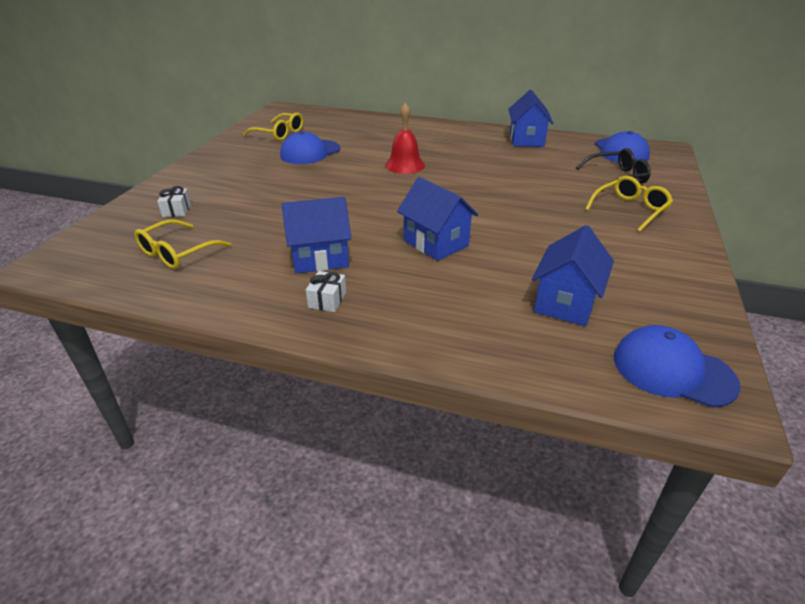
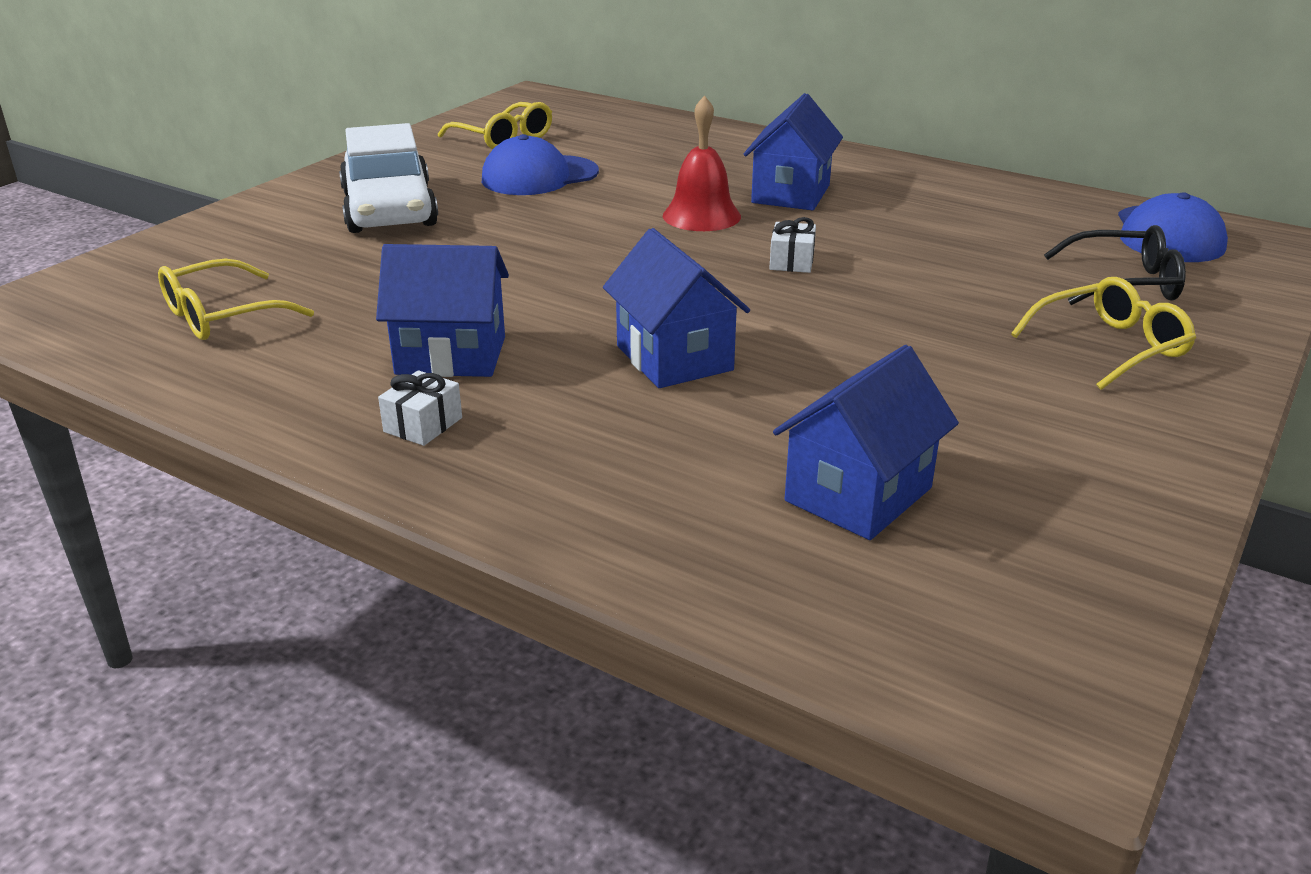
camera: 15 degrees right, 5 degrees down
white gift [157,186,191,217] -> white gift moved to [769,217,816,273]
blue house [508,90,553,147] -> blue house moved to [744,93,843,211]
blue cap [614,325,741,408] -> none
none -> white car [339,123,438,233]

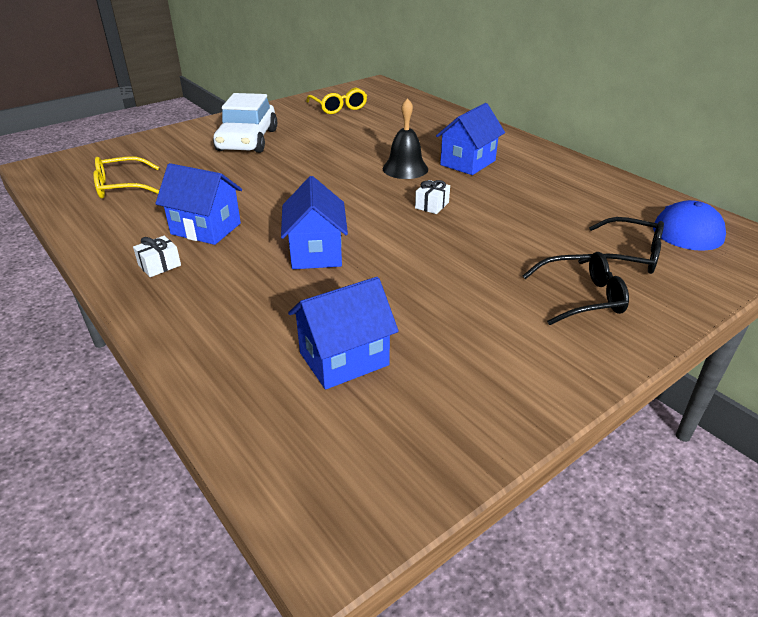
camera: 20 degrees right, 5 degrees up
blue cap [482,134,599,195] -> none
red bell [663,95,741,231] -> black bell [383,98,428,179]
yellow glasses [1011,277,1196,390] -> black glasses [522,252,629,325]

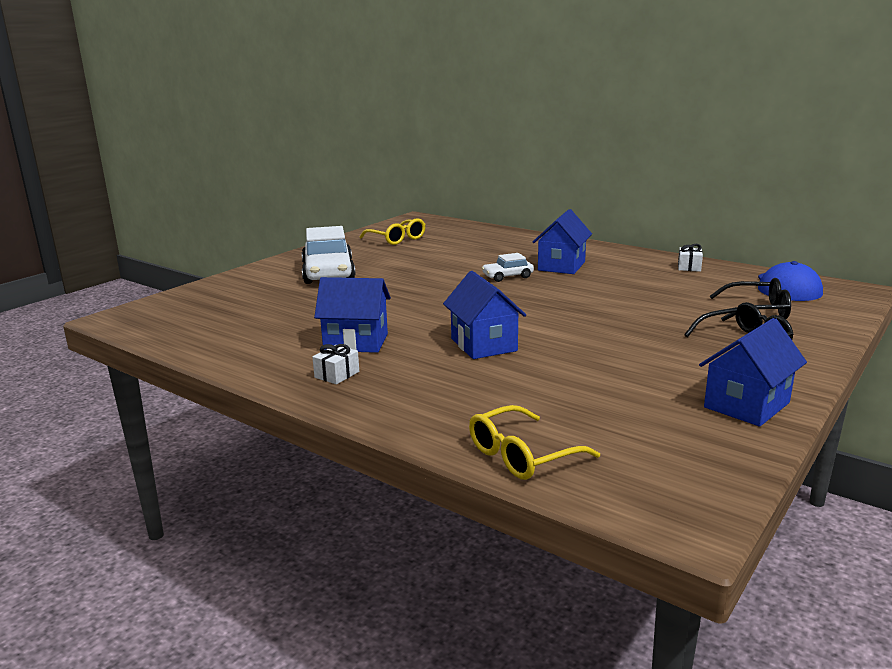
camera: 15 degrees left, 15 degrees down
yellow glasses [94,156,159,199] -> yellow glasses moved to [469,405,600,480]
blue house [288,277,399,389] -> blue house moved to [699,318,807,427]
black bell [383,98,428,179] -> white car [482,253,534,282]
white gift [415,180,450,214] -> white gift moved to [678,244,703,272]

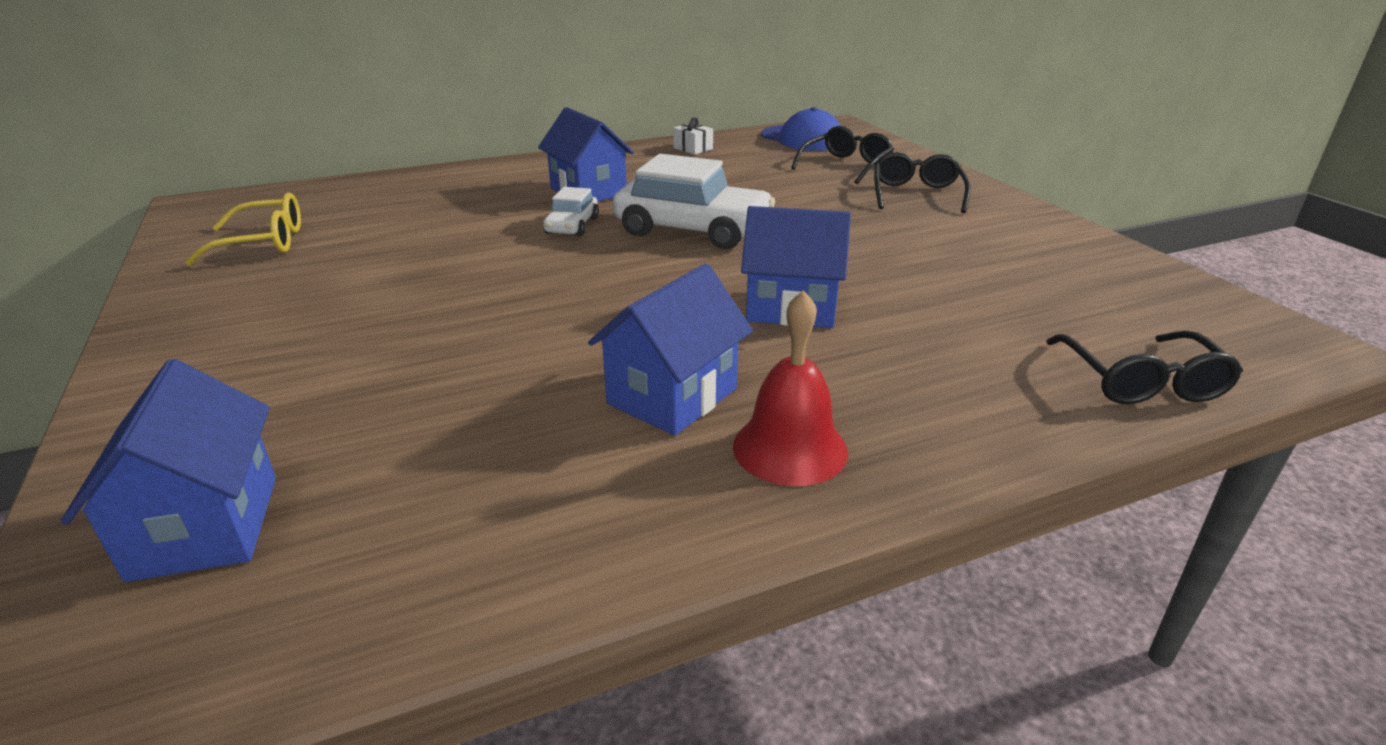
camera: 60 degrees left, 10 degrees up
white car [302,226,356,284] -> white car moved to [613,154,775,249]
white gift [312,344,359,384] -> red bell [733,290,848,486]
yellow glasses [469,405,600,480] -> black glasses [1046,331,1243,404]
blue house [699,318,807,427] -> blue house moved to [61,359,276,582]

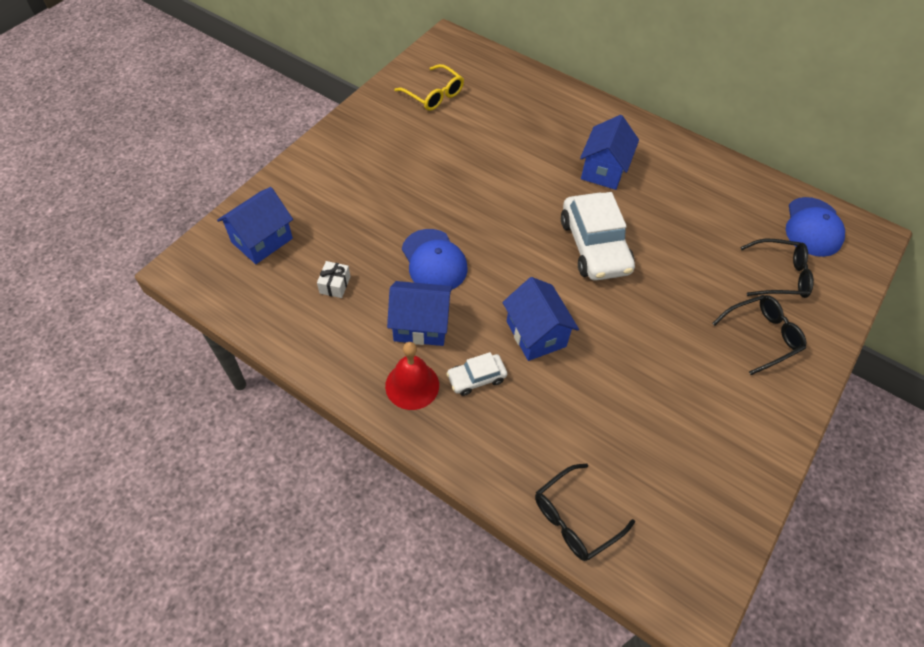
camera: 55 degrees right, 25 degrees up
white car [543,187,599,237] -> white car moved to [446,352,507,396]
white gift [673,117,713,155] -> white gift moved to [317,261,350,298]
none -> blue cap [402,229,468,289]

